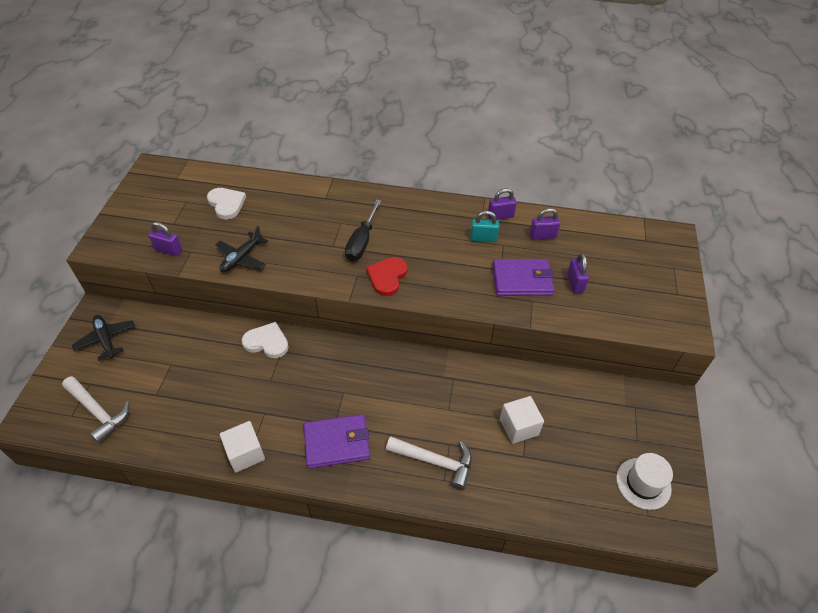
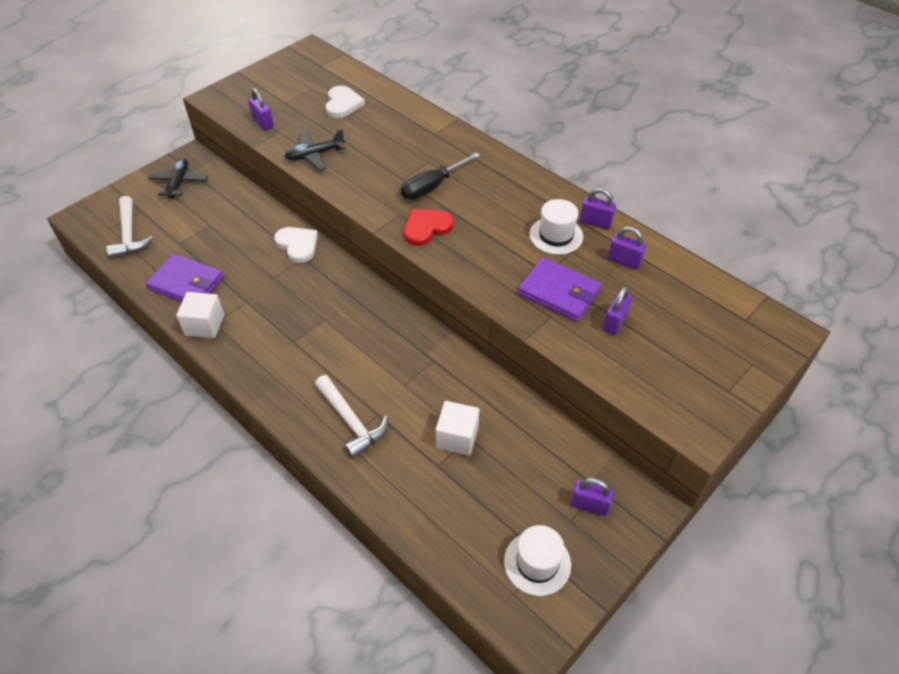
camera: 35 degrees right, 0 degrees up
purple wallet [304,414,370,469] -> purple wallet moved to [146,254,224,302]
turquoise padlock [470,211,499,242] -> white hat [529,199,583,255]
none -> purple padlock [571,478,614,516]

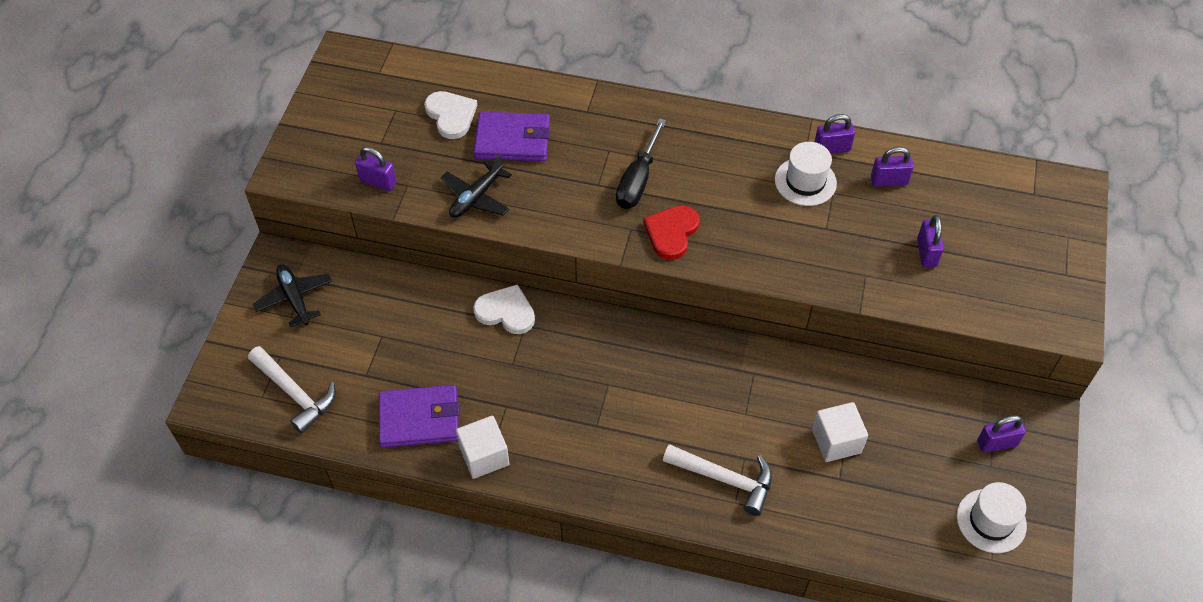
camera: 30 degrees left, 5 degrees up
purple wallet [518,258,602,322] -> purple wallet moved to [474,112,550,162]

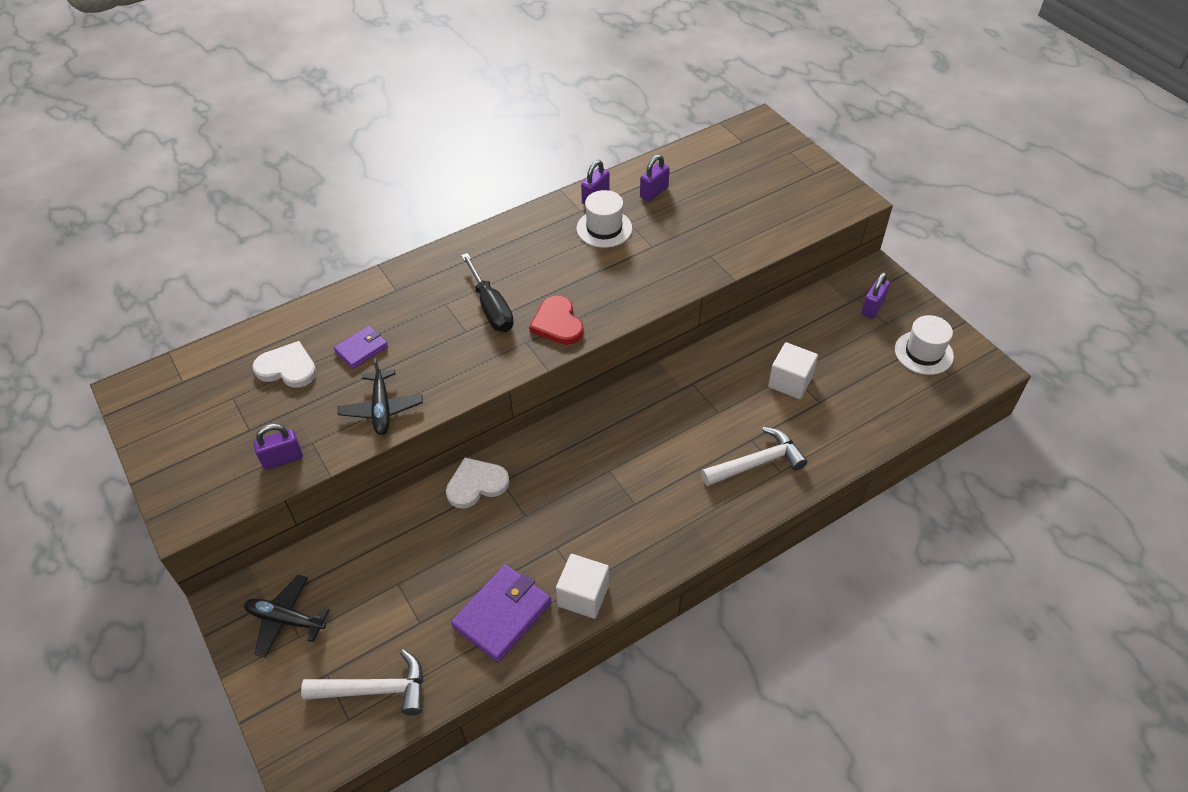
camera: 45 degrees left, 5 degrees down
purple wallet [474,112,550,162] -> purple wallet [334,326,388,369], size x0.59
purple padlock [917,215,944,267] -> none

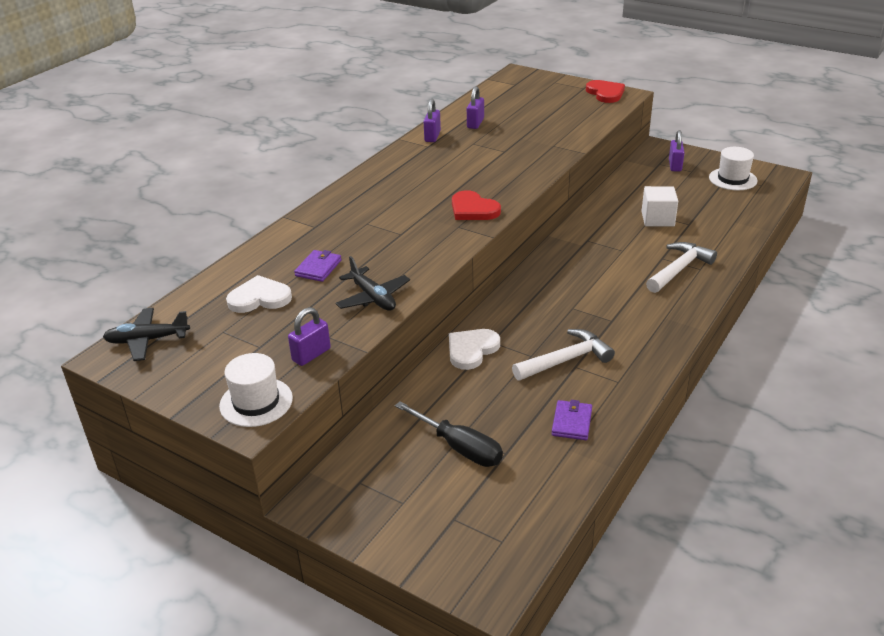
camera: 25 degrees left, 15 degrees down
black plane [244,575,329,658] -> black plane moved to [103,308,190,361]
white hammer [301,649,423,715] -> white hammer moved to [512,329,615,380]
purple wallet [451,565,552,662] -> purple wallet [552,400,592,440], size x0.59
black screwdriver [461,253,514,332] -> black screwdriver moved to [395,401,503,467]
white cube [556,554,609,619] -> none
white hat [577,190,632,248] -> white hat moved to [219,353,293,427]
none -> red heart [586,80,625,103]

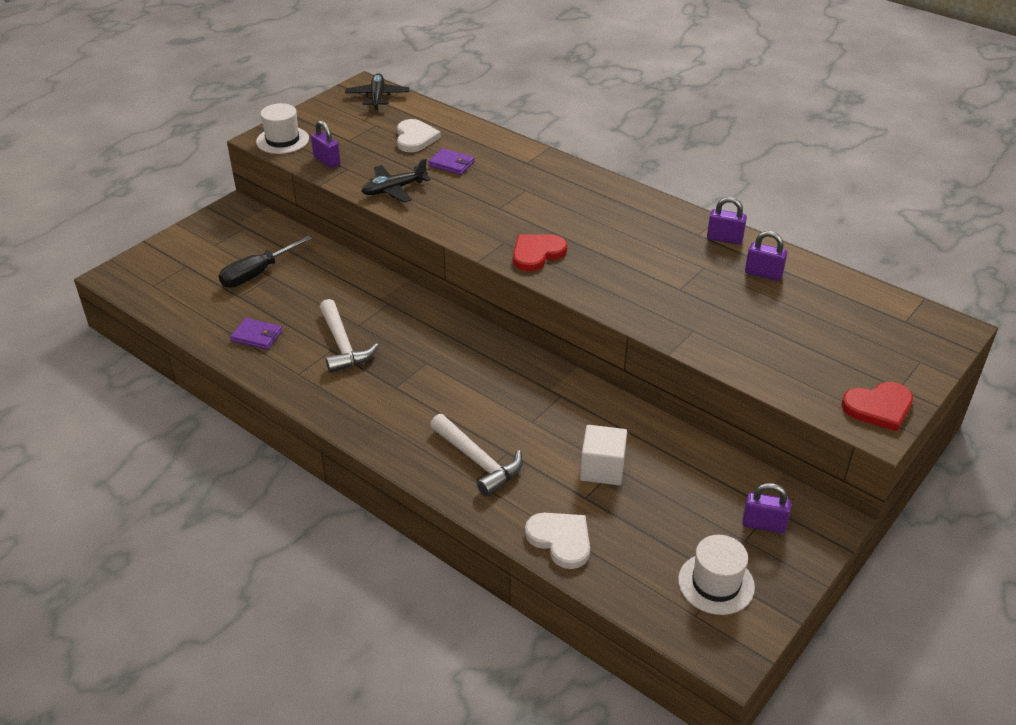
camera: 95 degrees right, 5 degrees up
white heart [449,329,500,370] -> white heart moved to [525,513,590,569]

